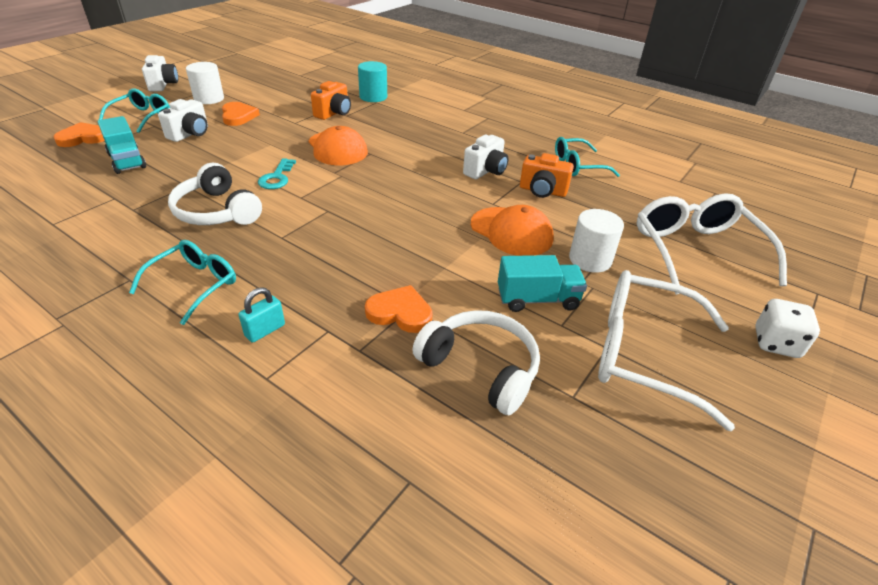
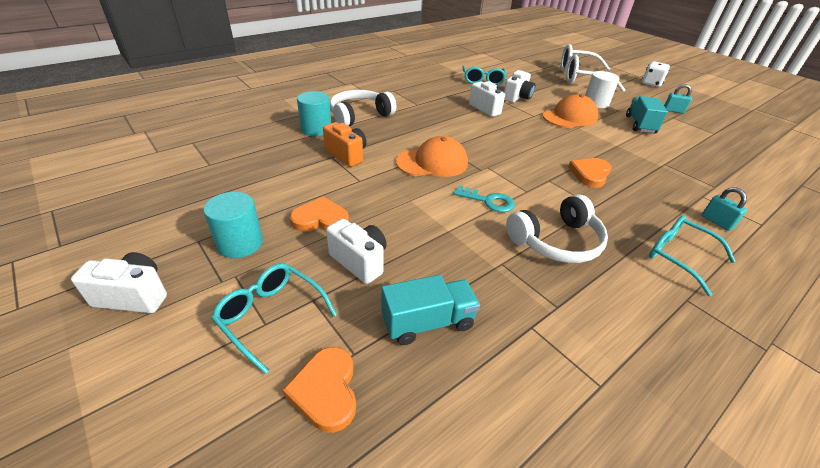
camera: 75 degrees left, 0 degrees up
white cylinder [186,62,224,104] -> turquoise cylinder [203,192,263,258]
orange heart [365,285,433,333] -> orange heart moved to [568,158,612,188]
white headphones [412,310,540,415] -> white headphones moved to [330,90,396,126]
orange camera [520,153,574,198] -> white camera [504,70,535,103]
white glasses [598,270,735,431] -> turquoise padlock [664,84,692,114]

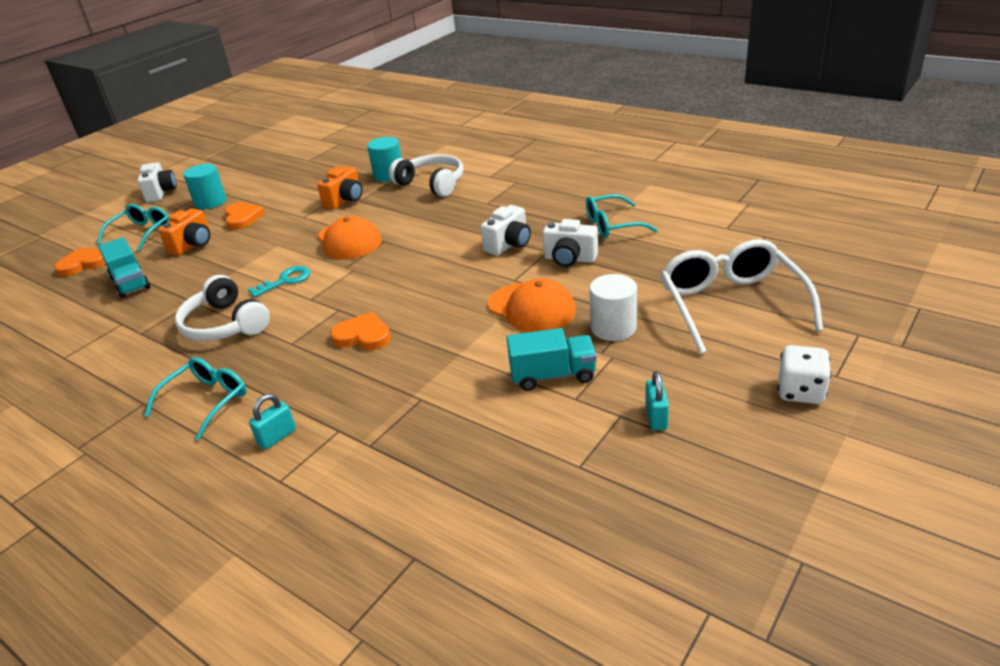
camera: 80 degrees right, 5 degrees down
white camera [326,219,387,284] -> orange camera [158,208,211,256]
turquoise key [454,185,515,212] -> turquoise key turned 135 degrees counterclockwise [248,266,310,297]

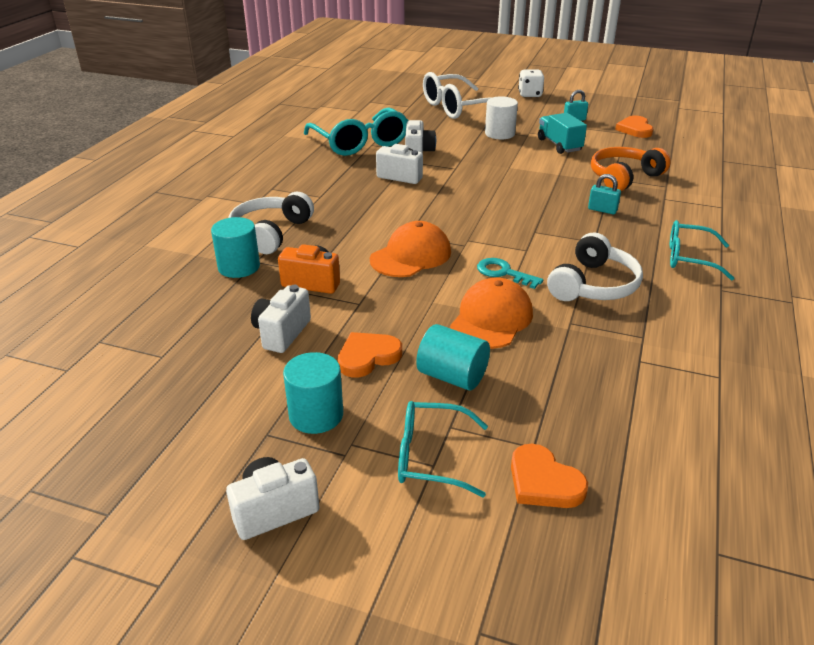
camera: 110 degrees left, 0 degrees up
turquoise truck [98,237,151,298] -> none
orange camera [158,208,211,256] -> turquoise cylinder [416,324,490,390]
turquoise padlock [249,394,296,449] -> turquoise padlock moved to [588,174,621,214]
orange heart [330,312,391,350] -> orange heart moved to [615,115,653,138]
orange cap [488,278,576,332] -> orange cap moved to [450,277,533,349]
turquoise glasses [586,194,658,238] -> turquoise glasses [304,108,408,156], size x1.63
none -> white camera [251,285,311,353]
none -> orange headphones [591,147,671,191]

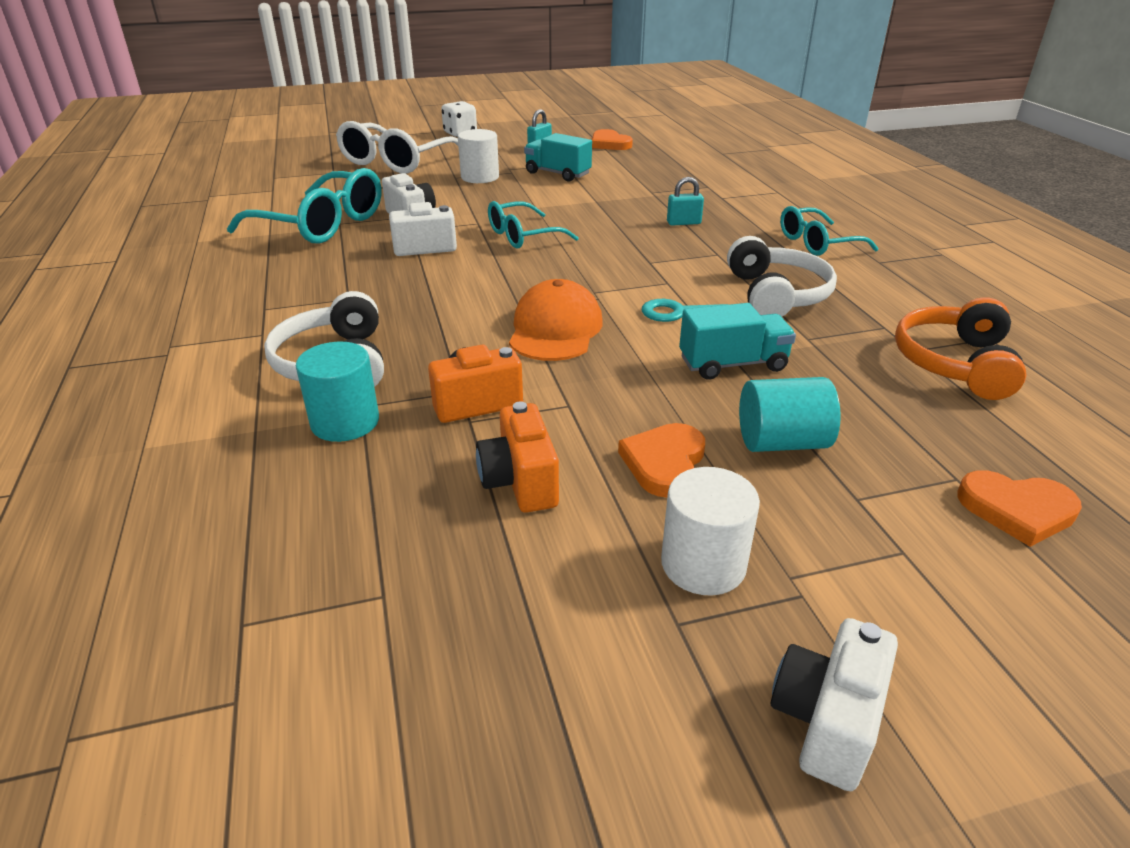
camera: 35 degrees left, 0 degrees up
white camera [251,285,311,353] -> orange camera [476,401,559,513]
turquoise cylinder [283,352,343,434] -> white cylinder [661,467,760,595]
turquoise glasses [398,401,488,497] -> turquoise glasses moved to [488,201,579,248]
orange cap [450,277,533,349] -> turquoise truck [679,303,796,380]
orange headphones [591,147,671,191] -> orange headphones moved to [895,297,1026,400]

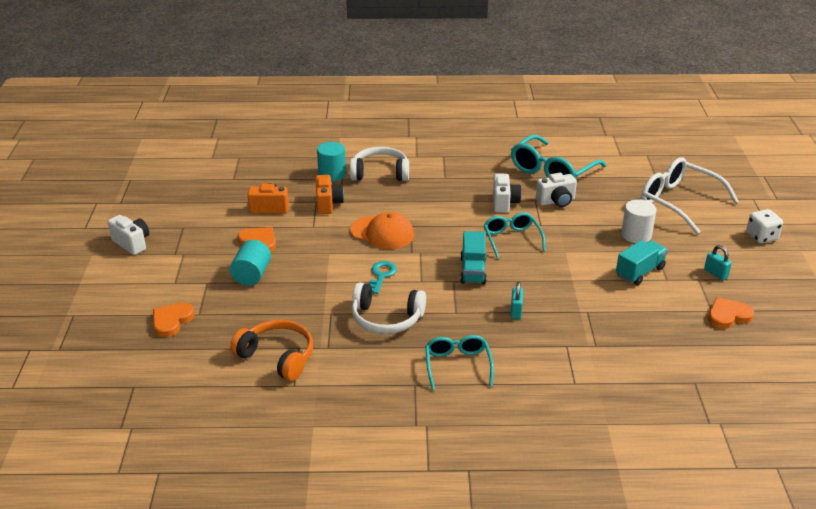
camera: 105 degrees right, 0 degrees up
white cylinder [661,467,760,595] -> none
turquoise truck [679,303,796,380] -> turquoise truck moved to [460,231,487,284]

